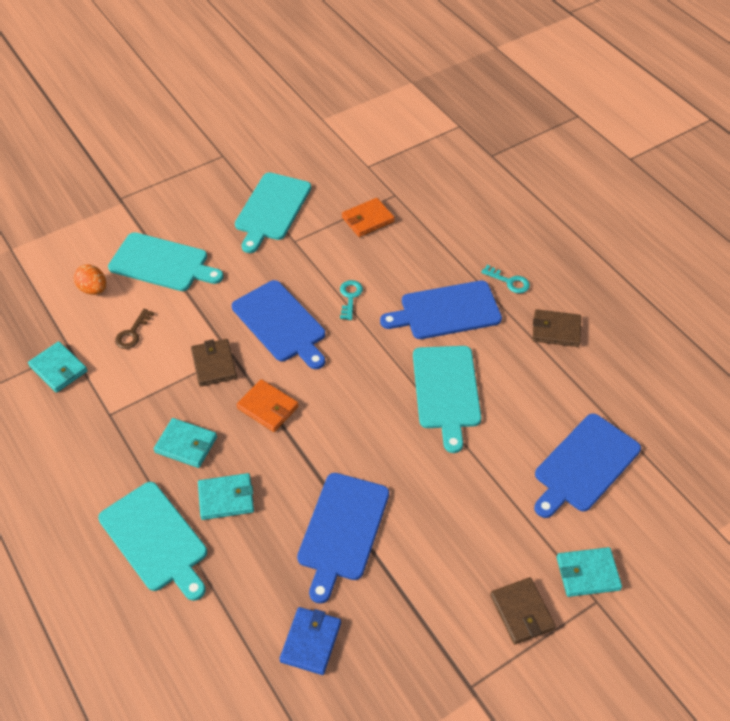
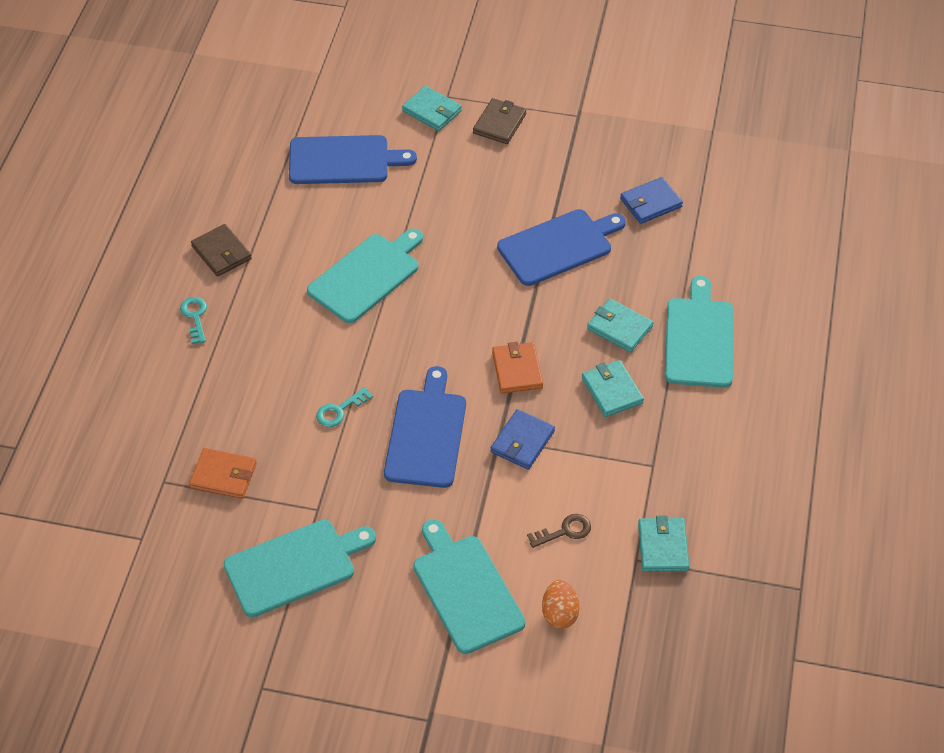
camera: 135 degrees left, 0 degrees up
brown wallet [191,339,237,387] -> blue wallet [491,409,555,470]
blue cutting board [380,281,502,339] -> none

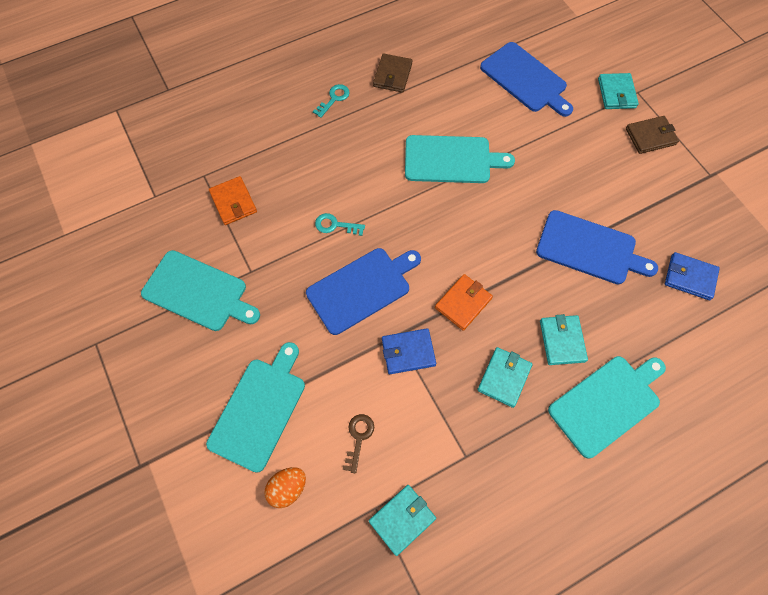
camera: 50 degrees right, 15 degrees up
brown key [527,514,591,548] -> brown key turned 105 degrees counterclockwise [343,414,374,473]

